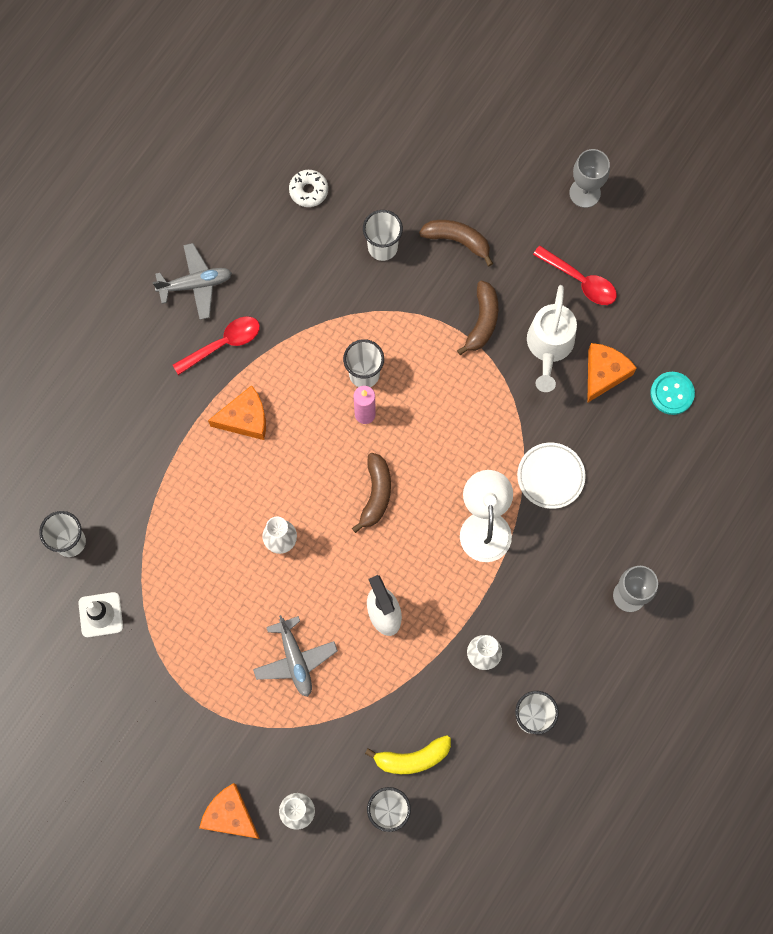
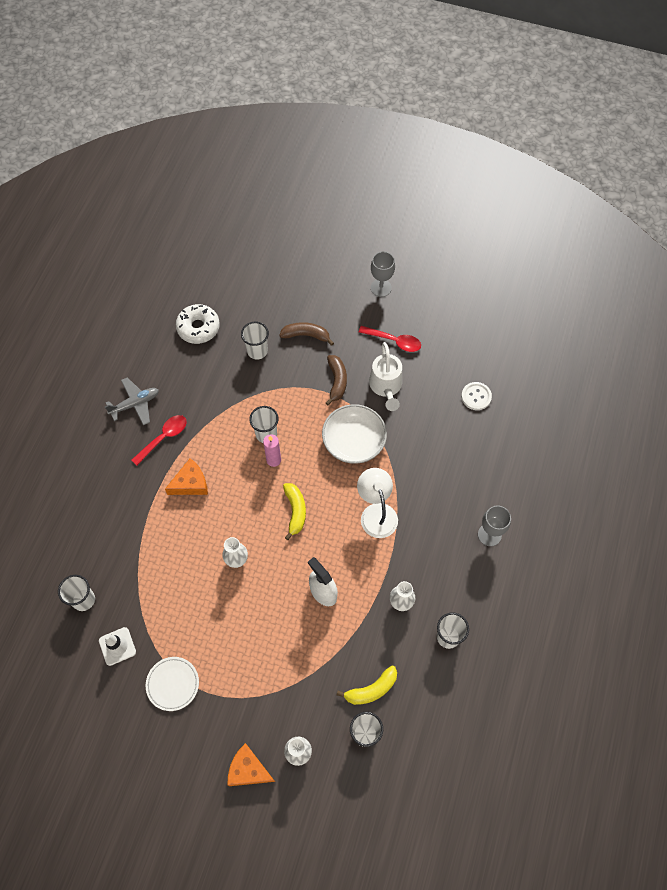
camera: 15 degrees left, 10 degrees down
grey plane [253,615,338,697] -> none
white donut [289,170,328,207] -> white donut [176,304,220,344], size x1.61
brown banana [352,453,391,533] -> yellow banana [283,483,306,540]
white plate [517,442,586,509] -> white plate moved to [146,657,199,711]
orange cheese [587,343,637,403] -> none
turquoise button [650,372,695,415] -> white button [461,382,492,410]
none -> white bowl [322,404,387,464]

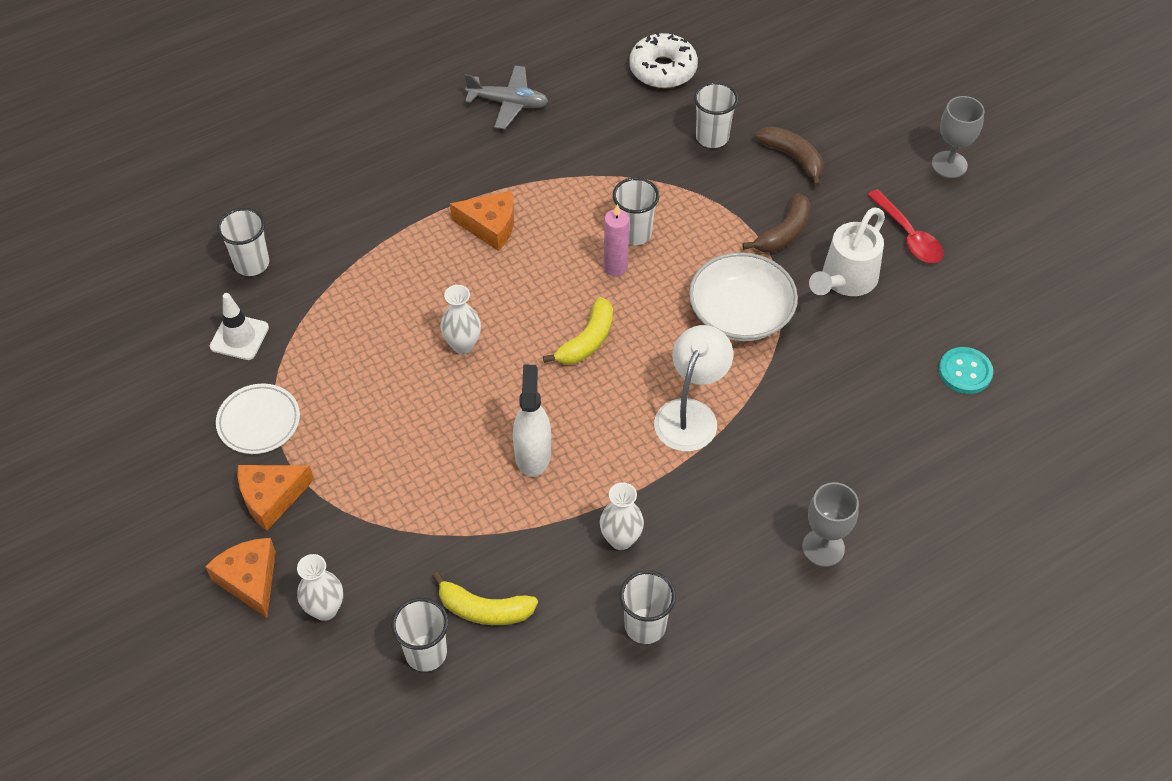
camera: 40 degrees right, 10 degrees down
red spoon [131,415,187,466] -> none
white button [461,382,492,410] -> turquoise button [939,347,993,394]
none -> orange cheese [237,465,314,531]

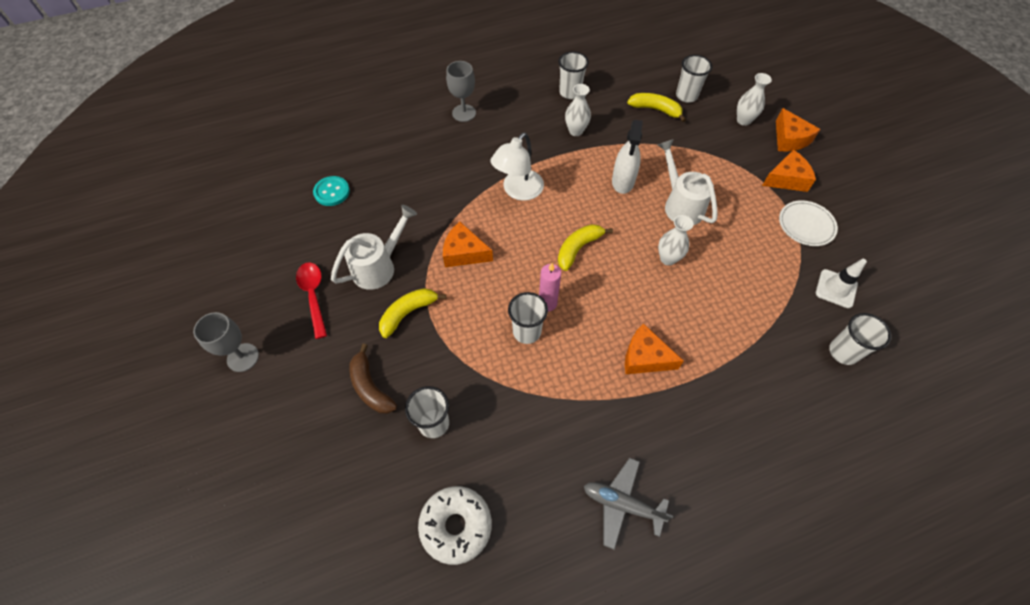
camera: 170 degrees left, 5 degrees up
white bowl [689,252,798,341] -> orange cheese [443,222,493,267]
brown banana [742,193,810,253] -> yellow banana [379,288,446,338]
none -> white watering can [658,139,718,225]

